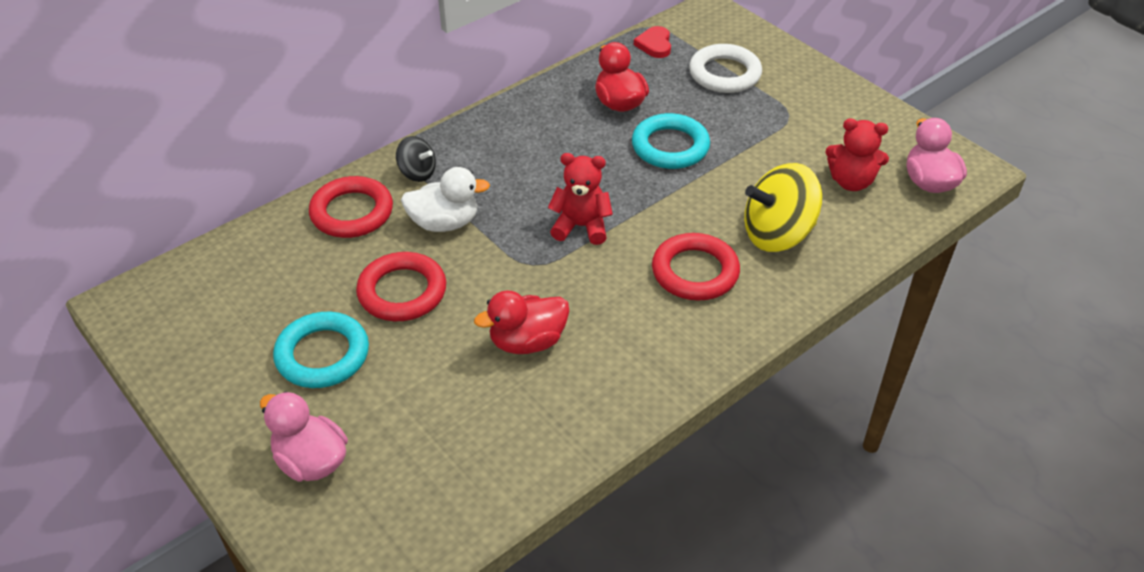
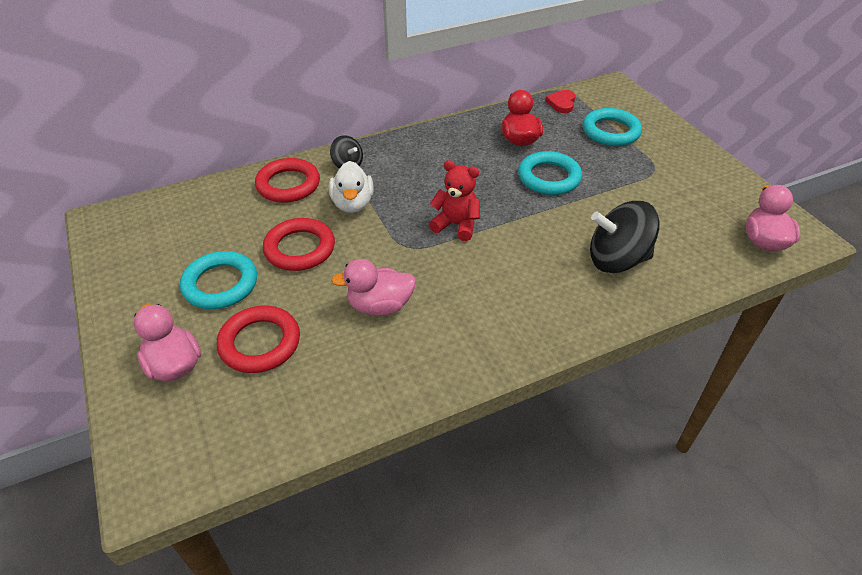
camera: 15 degrees right, 0 degrees up
white duck [401,167,490,232] -> white duck turned 75 degrees clockwise [329,161,374,213]
red duck [474,290,569,354] -> pink duck [331,259,416,315]
red ring [652,233,740,301] -> red ring moved to [217,306,300,373]
white ring [689,44,762,93] -> turquoise ring [583,108,642,146]
yellow spinning top [744,163,822,252] -> black spinning top [590,201,660,273]
red teddy bear [825,118,889,191] -> none

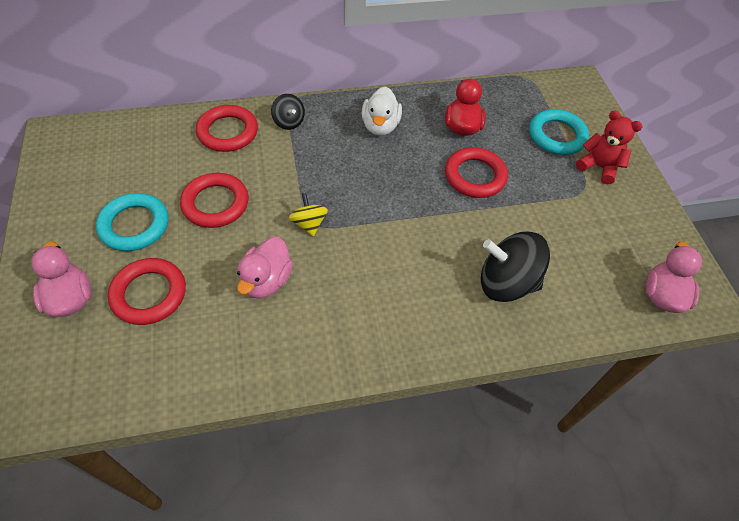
camera: 10 degrees right, 10 degrees up
white duck [329,161,374,213] -> white duck moved to [361,86,402,136]
pink duck [331,259,416,315] -> pink duck turned 75 degrees counterclockwise [237,237,293,299]
red teddy bear [429,160,480,241] -> red teddy bear moved to [576,110,643,185]
turquoise ring [518,151,582,195] -> red ring [445,147,508,198]
red heart [545,90,576,113] -> none
none -> yellow spinning top [289,193,328,237]

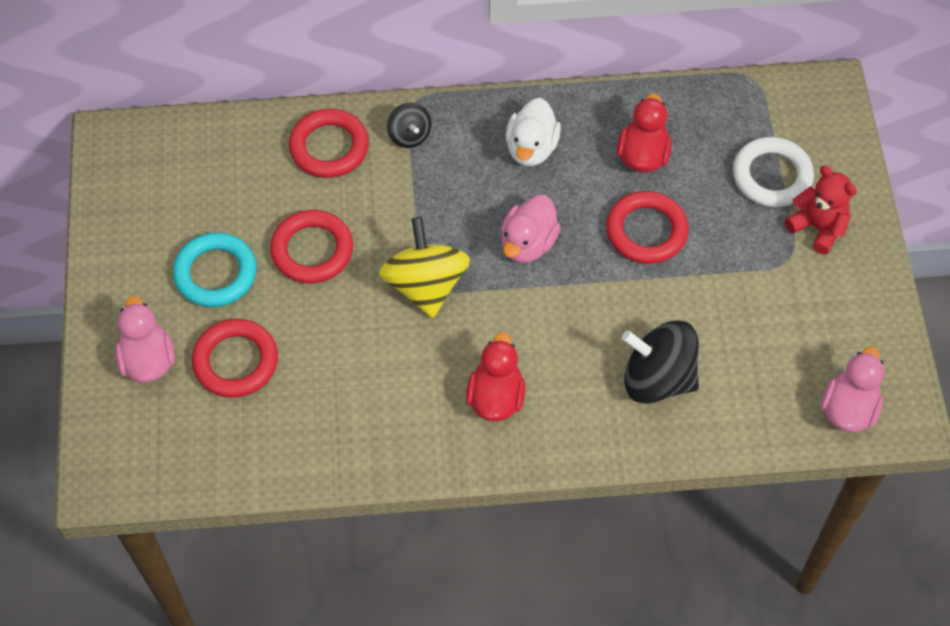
camera: 10 degrees right, 5 degrees up
pink duck [237,237,293,299] -> pink duck moved to [501,195,561,263]
yellow spinning top [289,193,328,237] -> yellow spinning top [379,217,470,318], size x1.88
turquoise ring [529,109,589,155] -> white ring [733,137,814,207]
none -> red duck [466,332,526,421]

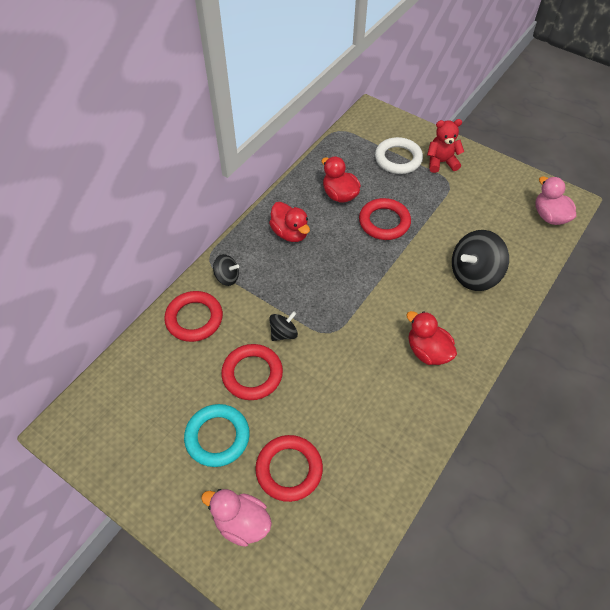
camera: 50 degrees left, 5 degrees down
yellow spinning top [379,217,470,318] -> none
pink duck [501,195,561,263] -> none
white duck [506,98,561,166] -> red duck [269,202,310,242]
none -> black spinning top [269,311,298,341]

